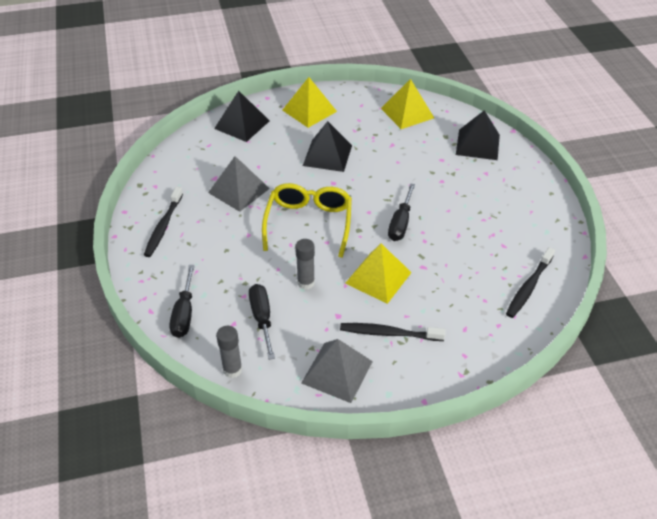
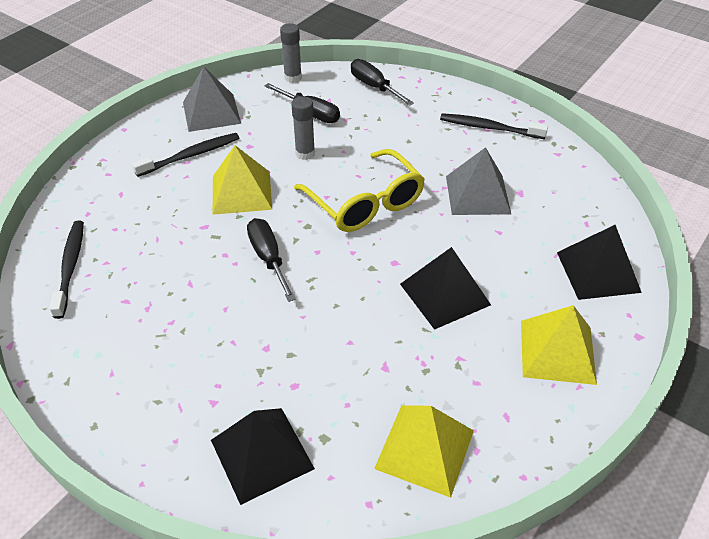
camera: 140 degrees right, 0 degrees up
black toothbrush [144,187,183,257] -> black toothbrush turned 45 degrees counterclockwise [440,113,548,139]

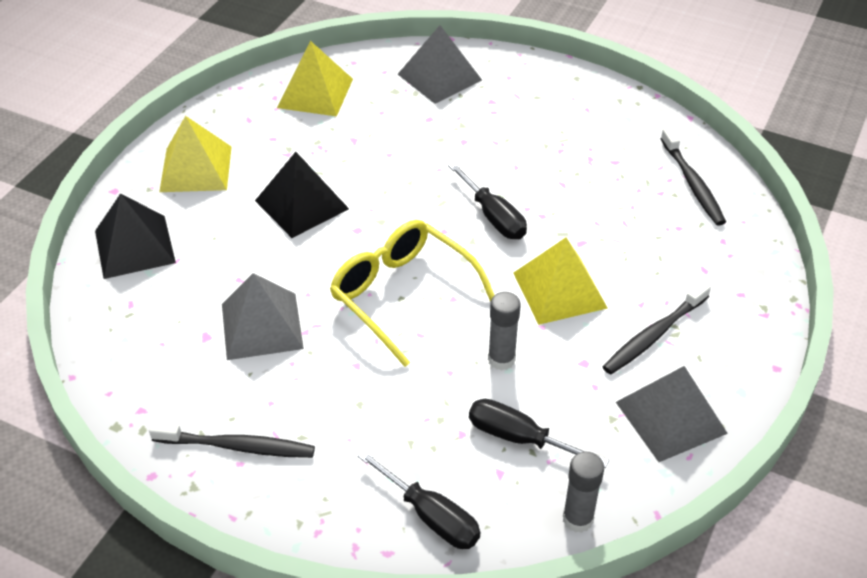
camera: 170 degrees right, 0 degrees up
black pyramid [211,408,315,505] -> grey pyramid [398,25,482,104]

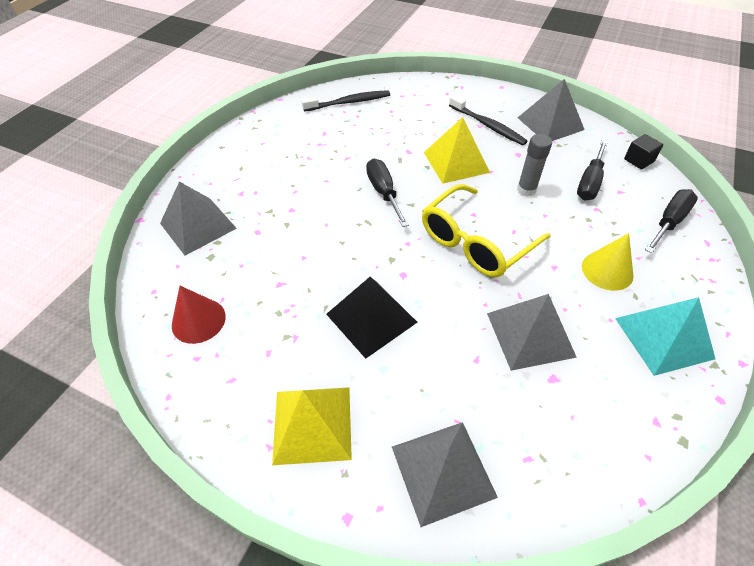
camera: 90 degrees left, 5 degrees up
black pyramid [95,193,176,279] -> grey pyramid [392,422,498,527]
black toothbrush [149,422,315,458] -> turquoise pyramid [615,297,715,376]
yellow pyramid [277,41,353,116] -> red cone [172,286,226,344]
black screwdriver [448,162,527,239] -> black screwdriver turned 75 degrees counterclockwise [366,159,409,227]
grey glue stick [563,452,604,533] -> black cube [624,134,663,169]
none -> yellow cone [582,233,634,291]

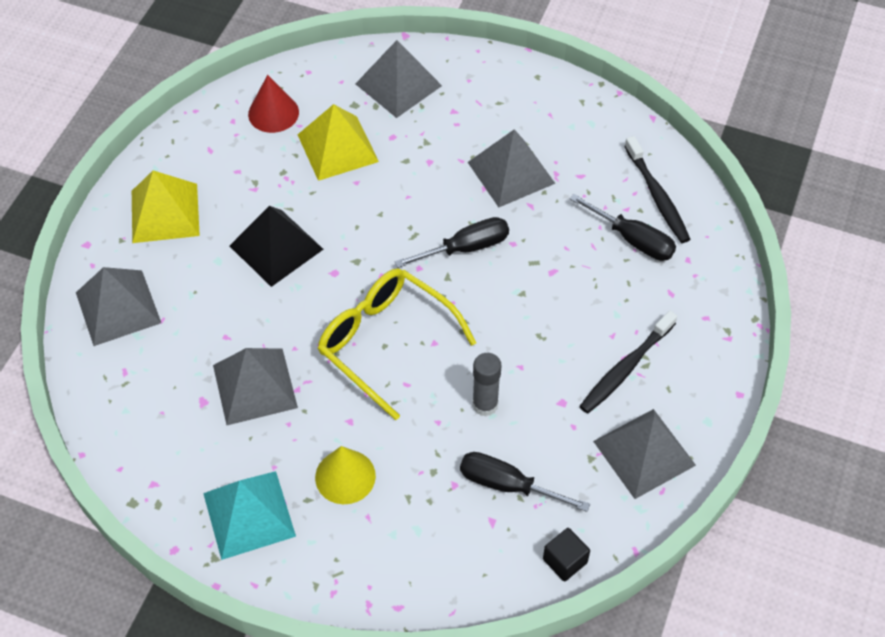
camera: 85 degrees right, 5 degrees up
yellow pyramid [424,117,490,183] -> yellow pyramid moved to [298,104,379,181]
black screwdriver [645,189,698,253] -> black screwdriver moved to [570,194,676,261]
none -> grey pyramid [468,130,556,207]

